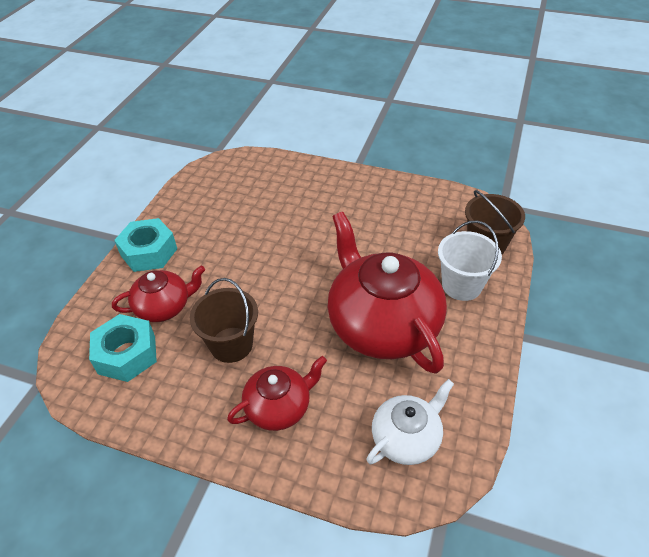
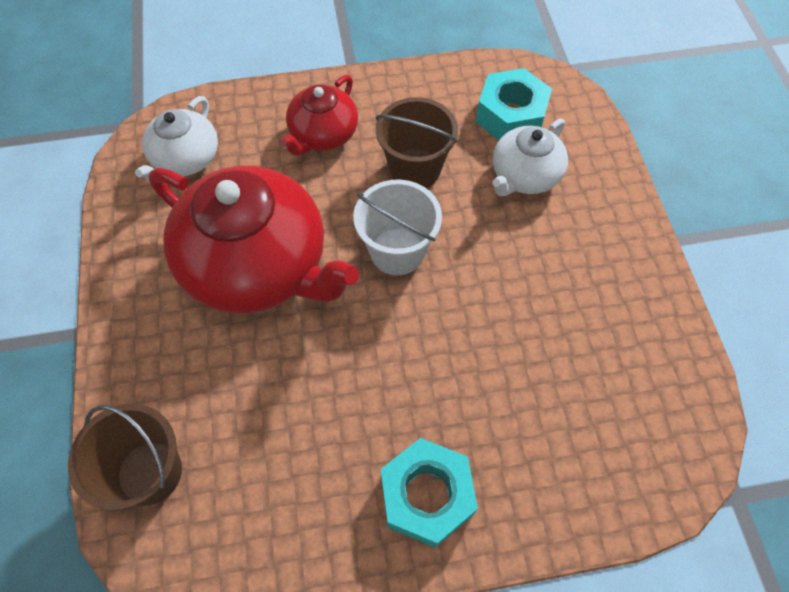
camera: 150 degrees right, 15 degrees up
red teapot [112,266,205,322] -> white teapot [493,118,568,196]
turquoise nut [114,218,177,272] -> turquoise nut moved to [381,438,478,548]
white bucket [438,221,502,301] -> white bucket moved to [353,179,442,275]

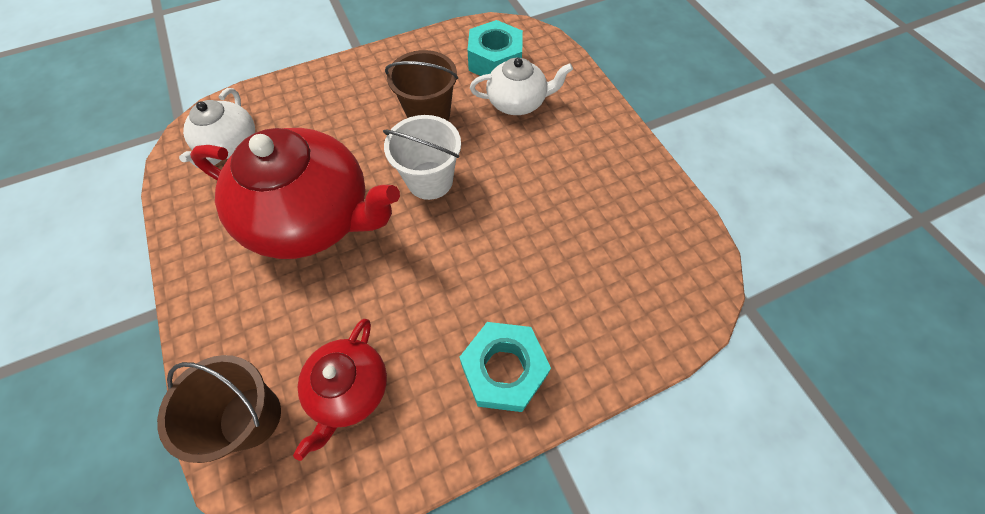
camera: 15 degrees left, 0 degrees up
red teapot [280,75,358,156] -> red teapot moved to [293,319,387,461]
white teapot [493,118,568,196] -> white teapot turned 120 degrees counterclockwise [470,58,573,115]

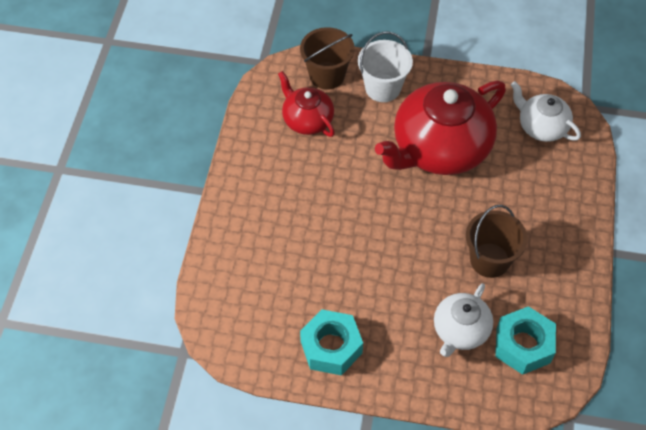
camera: 125 degrees right, 5 degrees down
white bucket [383,115,461,200] -> white bucket moved to [358,32,413,102]
turquoise nut [459,322,551,412] -> turquoise nut moved to [300,309,363,376]

